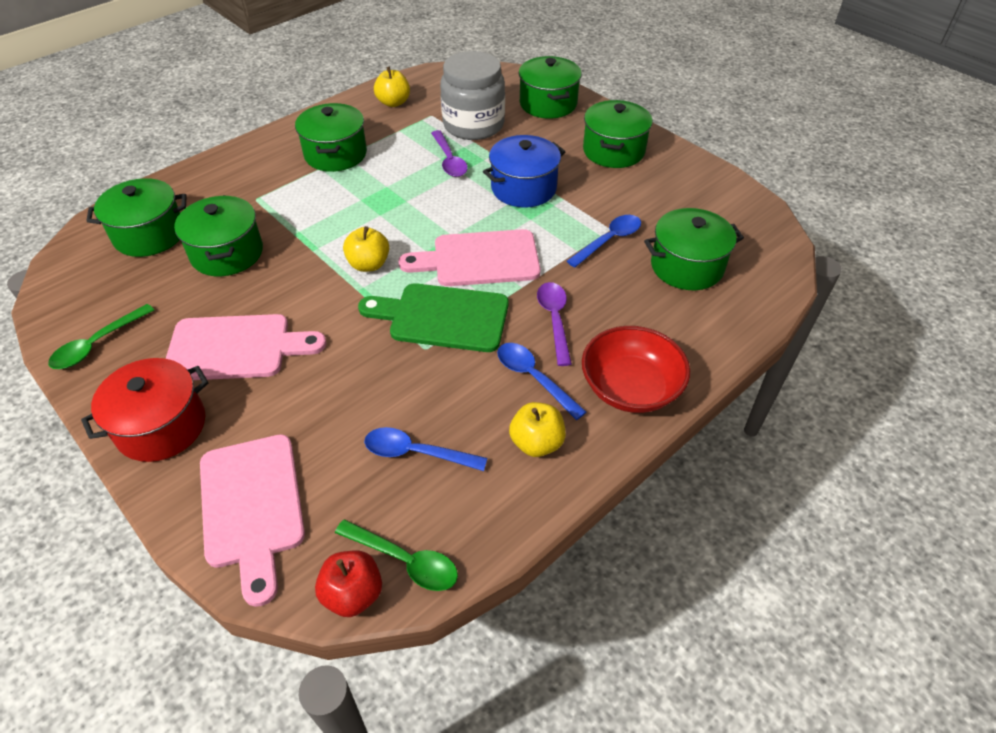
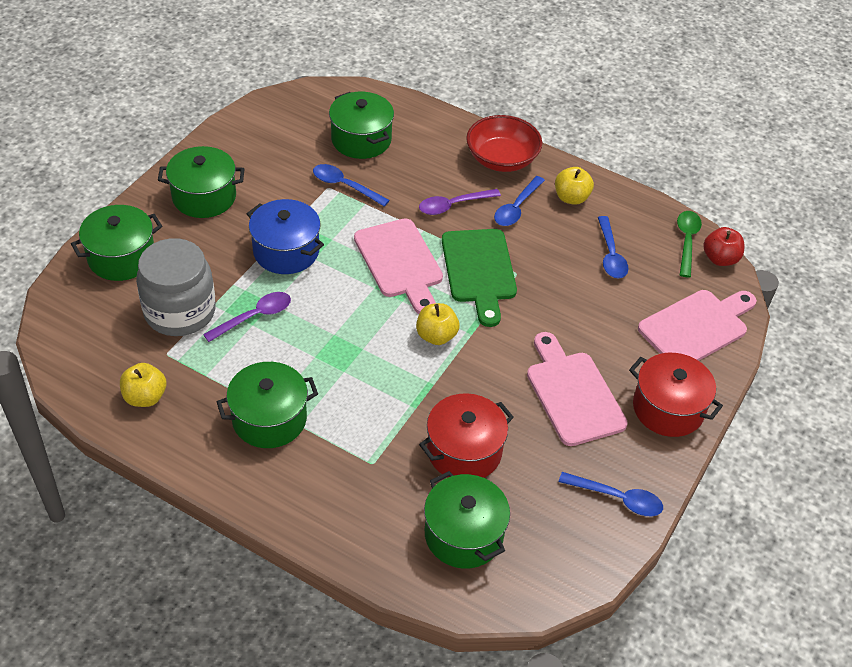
camera: 110 degrees left, 0 degrees up
green spoon [48,304,154,369] -> blue spoon [559,472,663,516]
green pot [174,195,263,276] -> red pot [419,393,514,478]

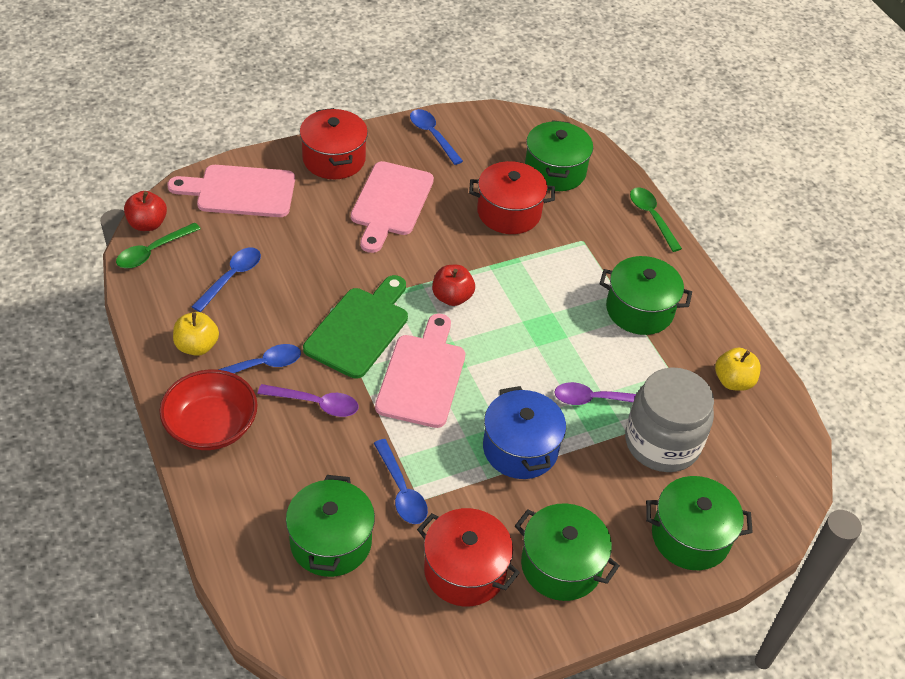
camera: 145 degrees left, 0 degrees up
yellow apple [416,303,460,345] -> red apple [432,265,475,306]
none -> red pot [417,508,520,607]
none -> green spoon [630,187,682,252]

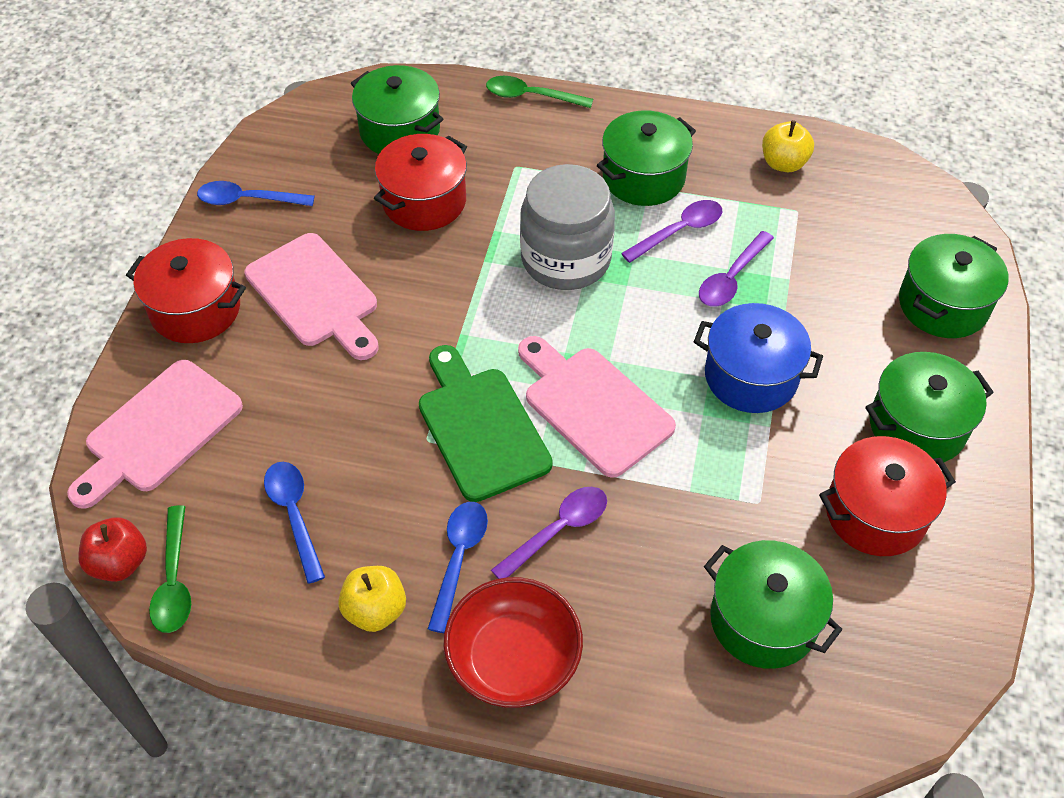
camera: 50 degrees left, 5 degrees up
blue spoon [374,439,428,524] -> none
red apple [432,265,475,306] -> none
grey jar [625,367,714,472] -> grey jar moved to [520,164,615,290]
none -> purple spoon [621,200,723,263]

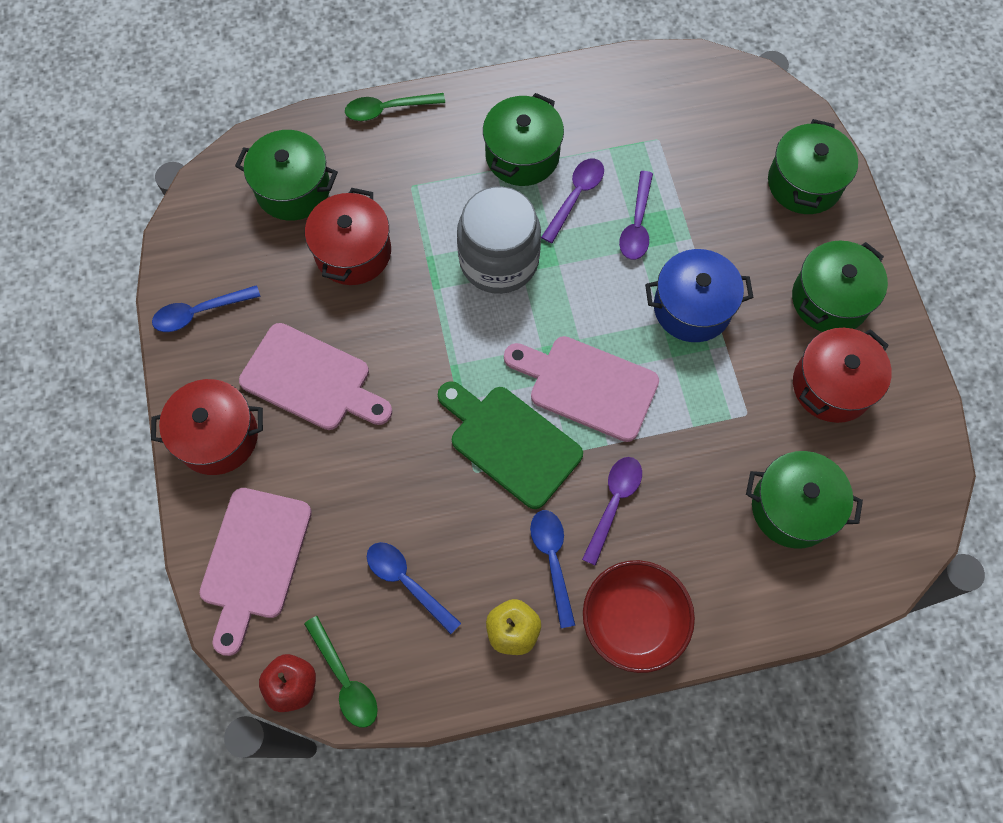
camera: 25 degrees left, 15 degrees up
yellow apple [762,120,814,172] -> none

